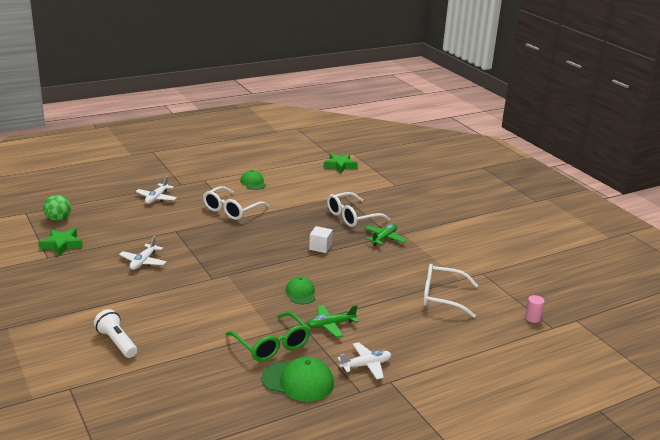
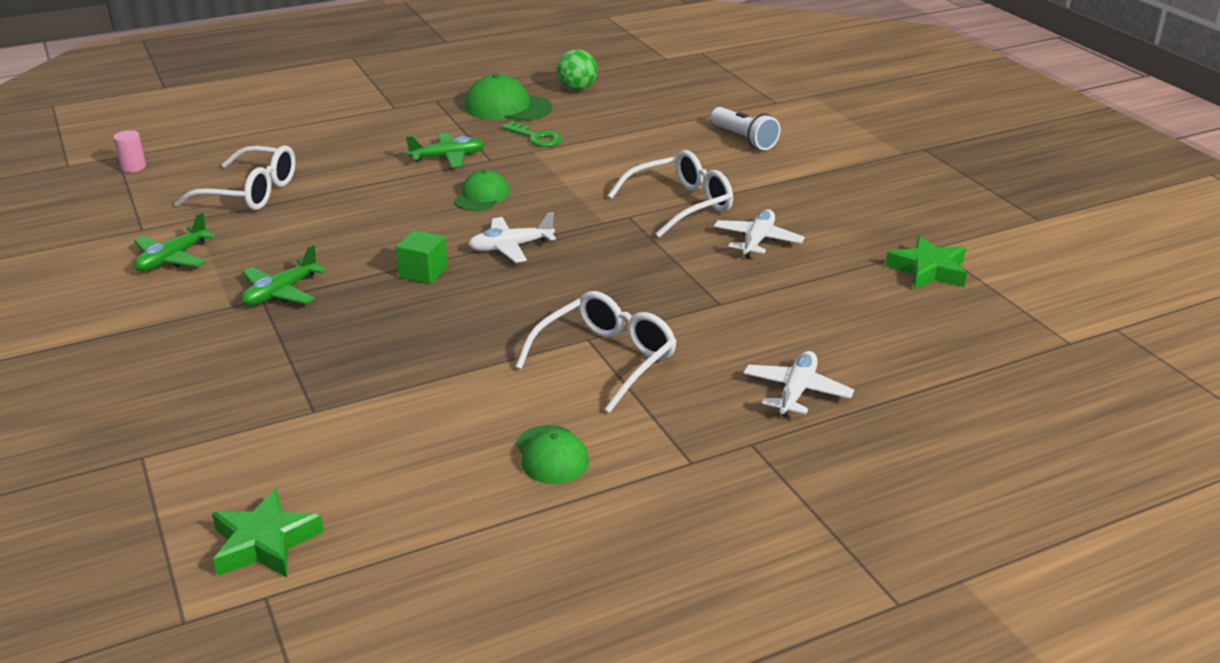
camera: 175 degrees left, 5 degrees up
green ball [44,195,71,221] -> green ball moved to [557,49,597,91]
green glasses [226,312,310,361] -> green key [501,121,562,147]
green cap [285,277,316,304] -> green cap turned 150 degrees counterclockwise [454,170,510,211]
white cube [309,226,333,253] -> green cube [396,230,448,284]
white glasses [327,192,390,227] -> white glasses moved to [608,150,733,238]
white plane [337,342,392,379] -> white plane moved to [468,212,556,263]
none -> green plane [134,212,216,271]

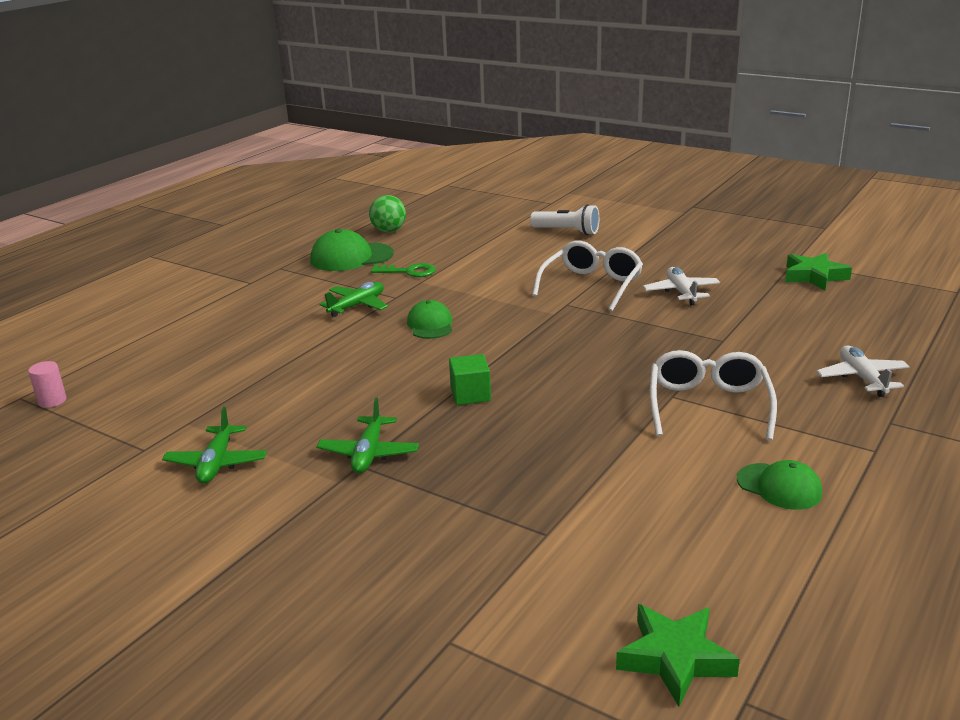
camera: 30 degrees left, 5 degrees down
white glasses [175,146,296,210] -> none
white plane [468,212,556,263] -> none

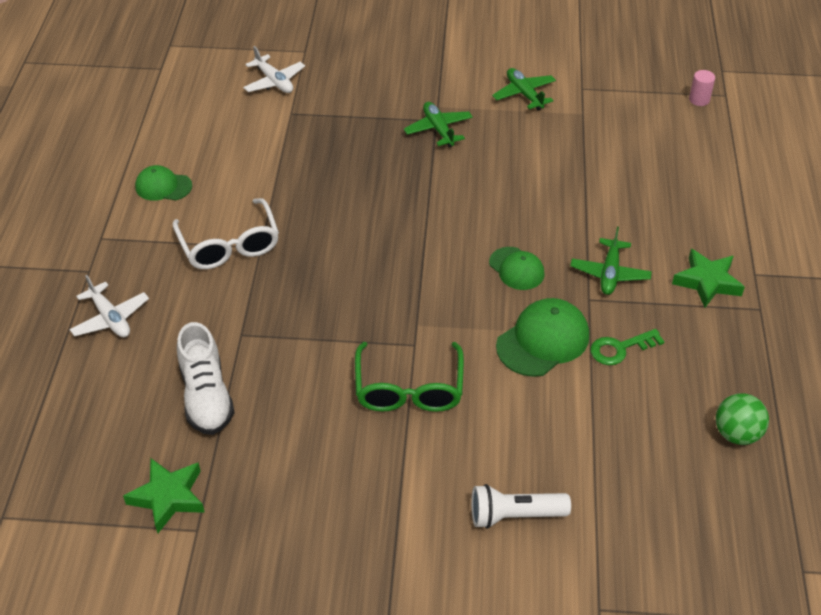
camera: 150 degrees right, 20 degrees up
green cap [310,229,394,271] -> green cap moved to [496,298,589,377]
green cube [449,354,491,405] -> none
white glasses [532,241,643,311] -> green glasses [355,342,464,412]
green star [616,604,740,707] -> green star moved to [672,249,745,308]
white plane [643,267,720,305] -> white plane moved to [243,46,305,93]
none -> white shoe [177,322,234,435]

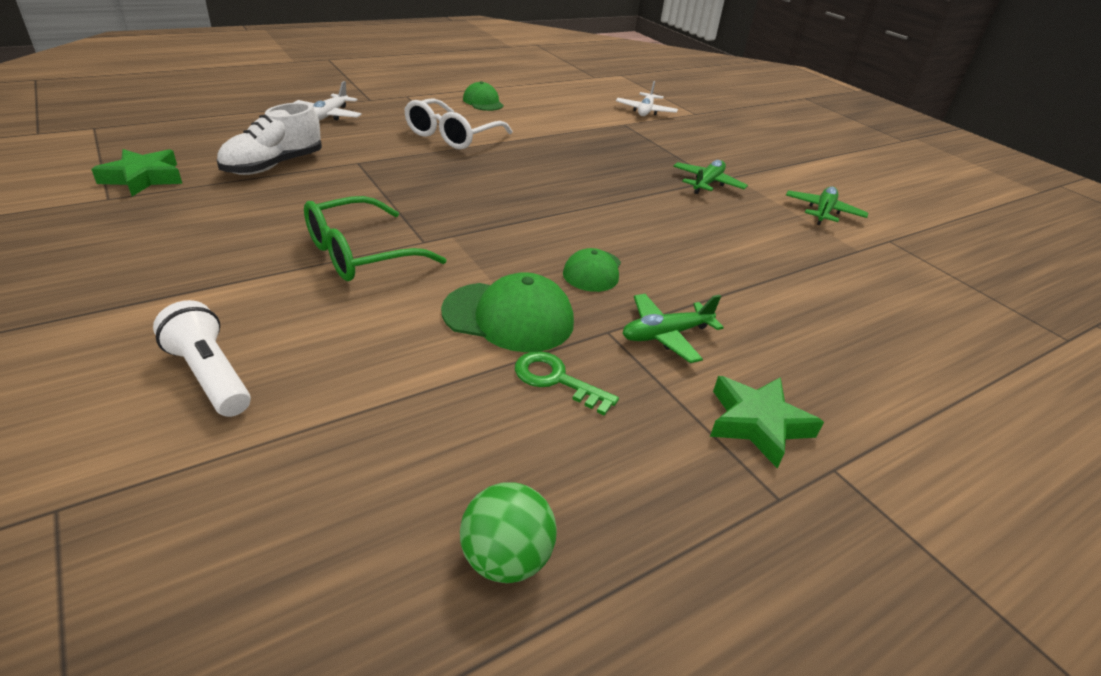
camera: 50 degrees right, 10 degrees down
pink cylinder [689,70,715,106] -> none

